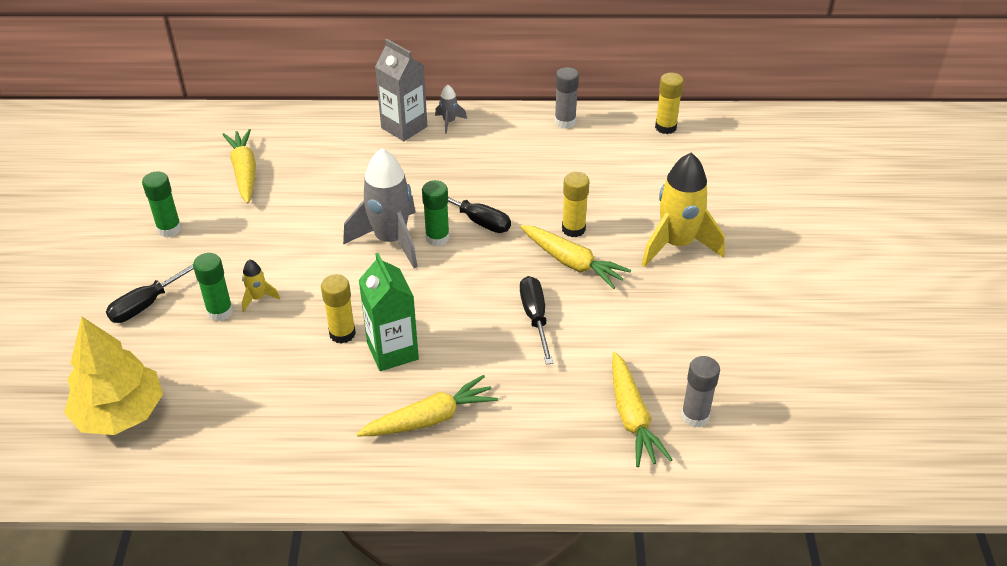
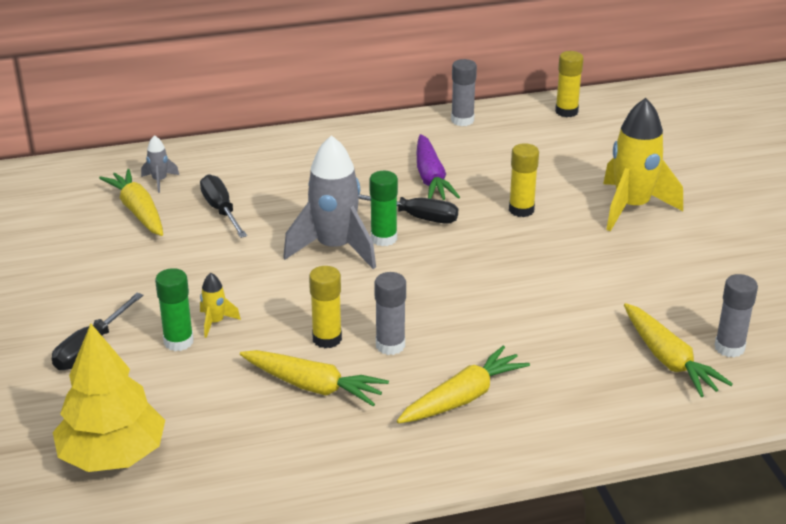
camera: 15 degrees left, 10 degrees down
green glue stick [142,171,182,237] -> none
green carton [359,253,419,371] -> grey glue stick [374,272,406,355]
grey carton [375,39,427,141] -> none
grey rocket [435,85,467,134] -> grey rocket moved to [141,135,179,193]
yellow carrot [520,225,631,289] -> yellow carrot moved to [240,350,389,406]
black screwdriver [520,276,553,365] -> black screwdriver moved to [200,174,247,238]
none -> purple carrot [417,134,460,200]

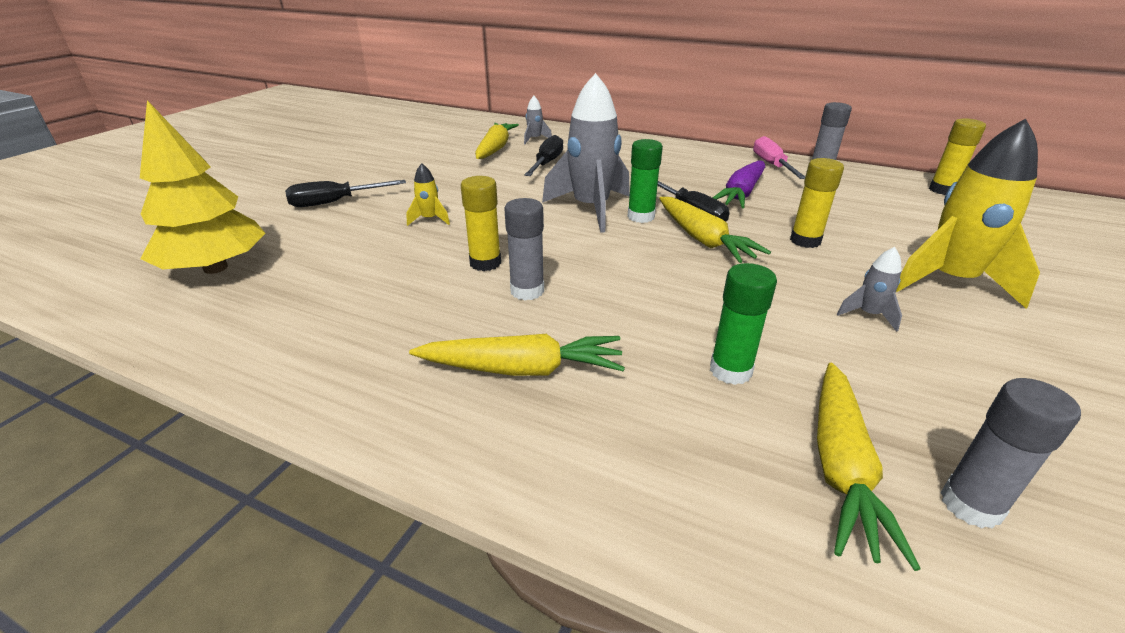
camera: 40 degrees right, 0 degrees up
green glue stick [155,268,194,351] -> green glue stick moved to [710,263,777,385]
yellow carrot [240,350,389,406] -> yellow carrot moved to [659,197,771,263]
none -> pink screwdriver [753,136,805,179]
none -> grey rocket [837,247,902,332]

